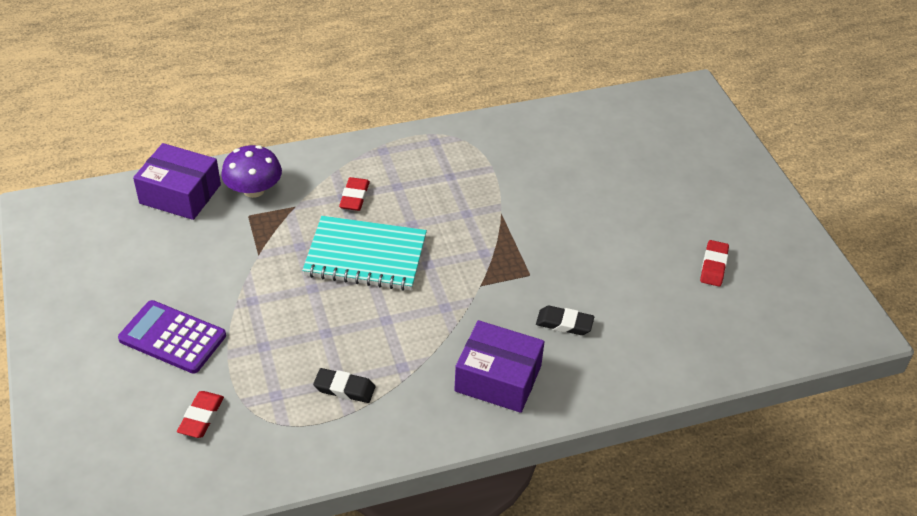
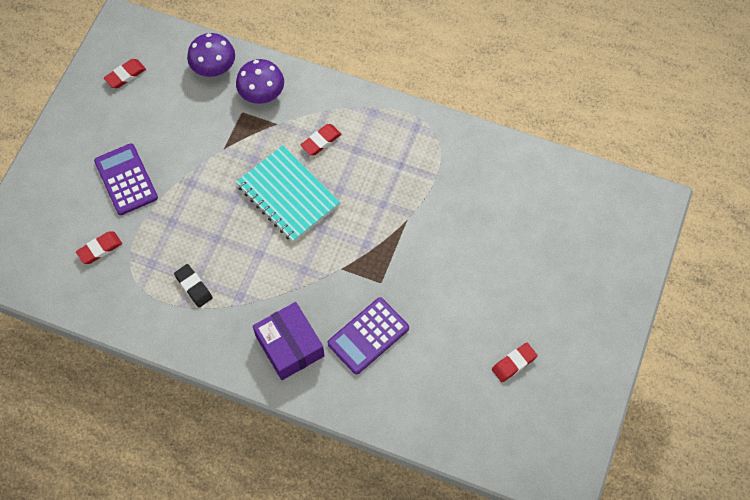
camera: 40 degrees right, 20 degrees up
purple box [133,143,221,220] -> purple mushroom [187,33,235,77]
black eraser [536,306,594,335] -> purple calculator [328,297,409,375]
none -> red eraser [104,59,146,88]

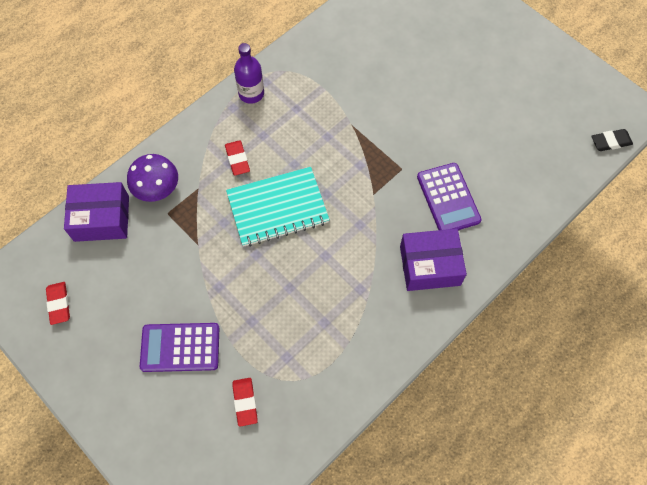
camera: 65 degrees left, 0 degrees up
black eraser [174,264,213,307] -> black eraser moved to [591,129,633,151]
purple mushroom [187,33,235,77] -> purple box [64,182,129,242]
red eraser [492,343,538,382] -> none
none -> purple bottle [234,43,264,104]

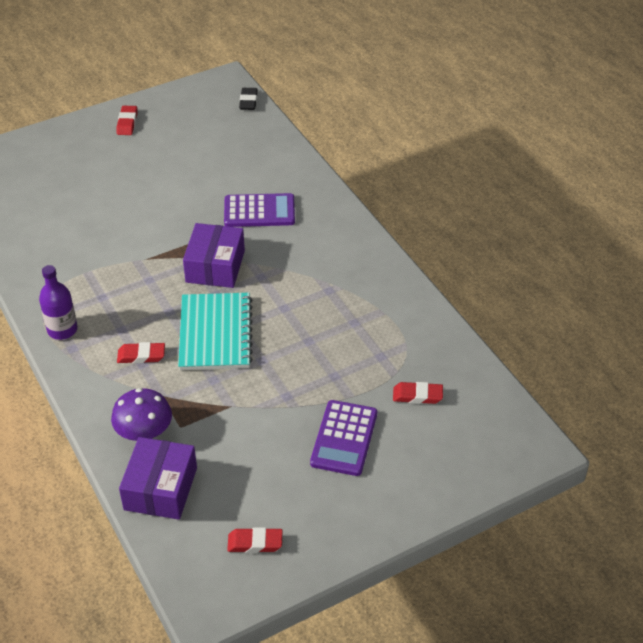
camera: 75 degrees left, 20 degrees down
purple box [400,229,467,291] -> purple box moved to [183,223,245,288]
none -> red eraser [117,106,137,135]

